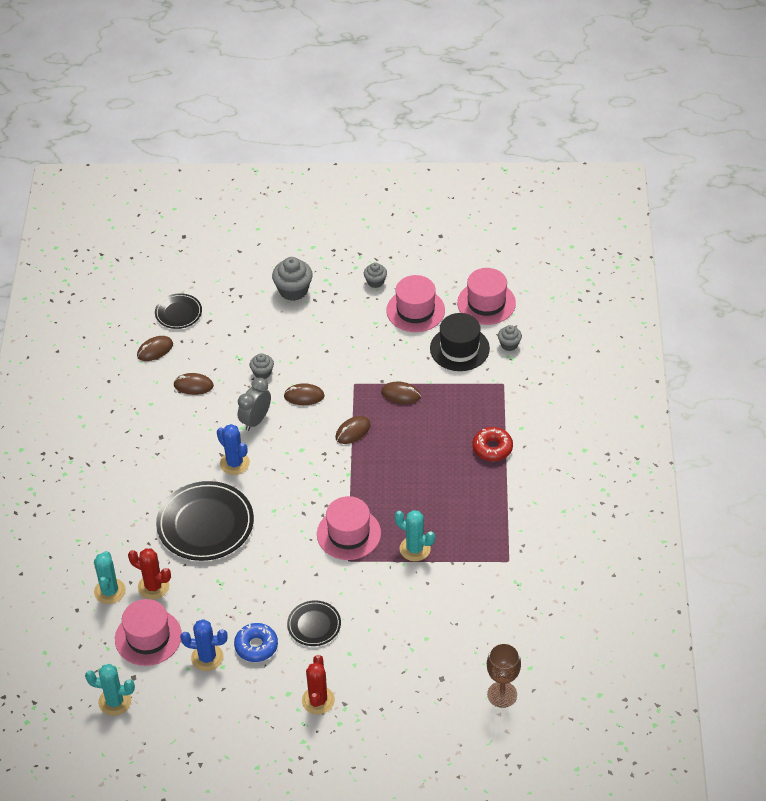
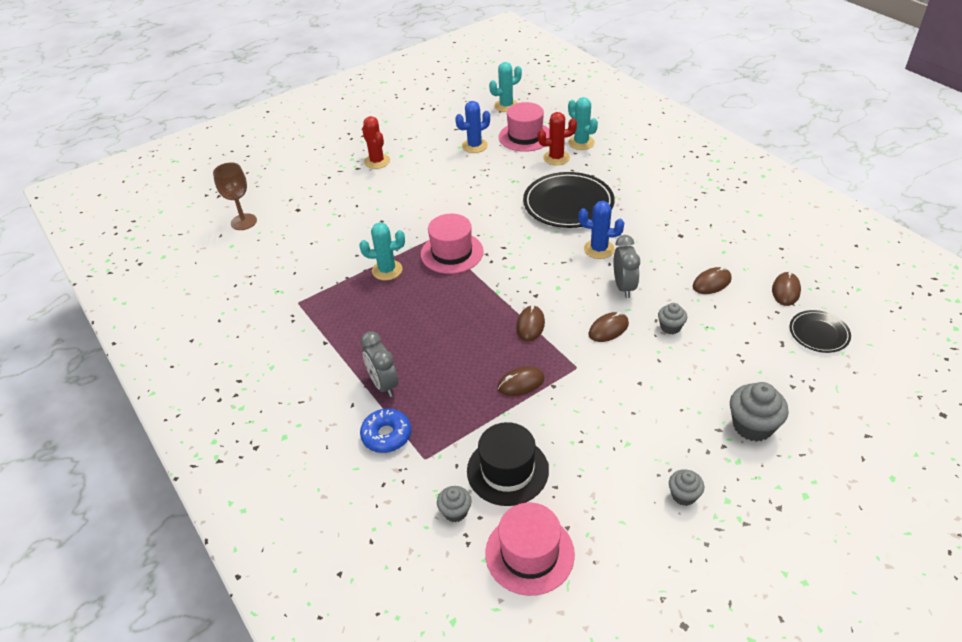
camera: 145 degrees right, 5 degrees down
blue donut [234,623,278,662] -> blue donut moved to [360,409,411,453]
black plate [287,600,341,646] -> none
pink hat [386,275,445,332] -> none
red donut [473,427,513,461] -> grey clock [360,331,398,397]

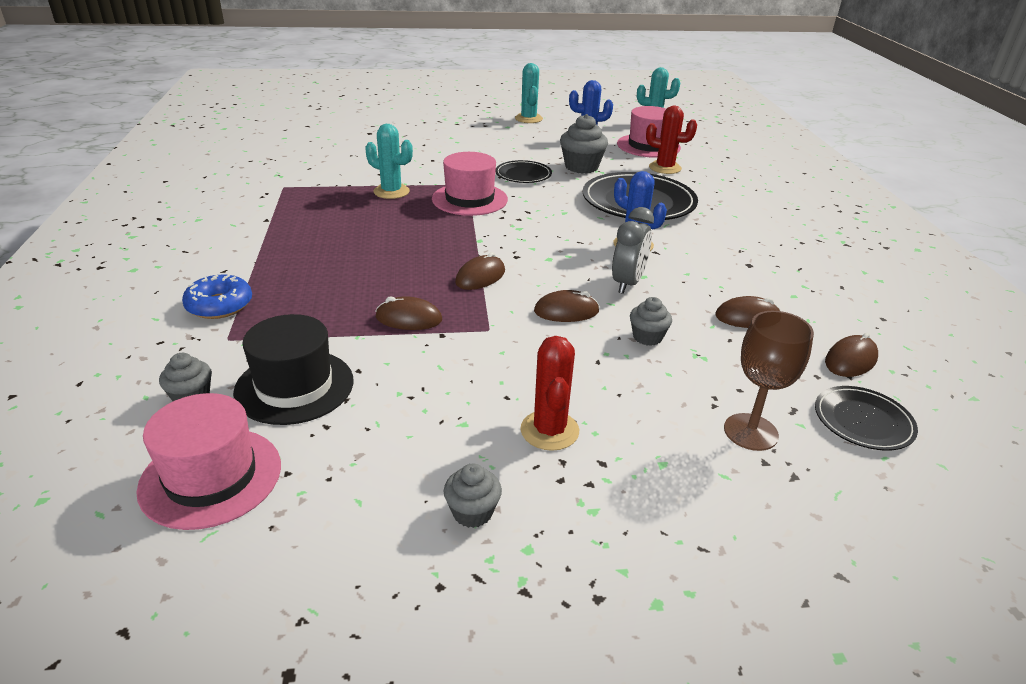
camera: 25 degrees right, 10 degrees down
brown goblet [213,162,257,230] -> brown goblet moved to [724,311,814,451]
grey clock [360,331,398,397] -> none
red cactus [362,116,390,169] -> red cactus moved to [521,336,579,451]
turquoise cactus [568,97,598,150] -> turquoise cactus moved to [515,63,543,123]
grey cupcake [730,382,788,442] -> grey cupcake moved to [560,114,608,174]
none -> black plate [495,160,552,183]

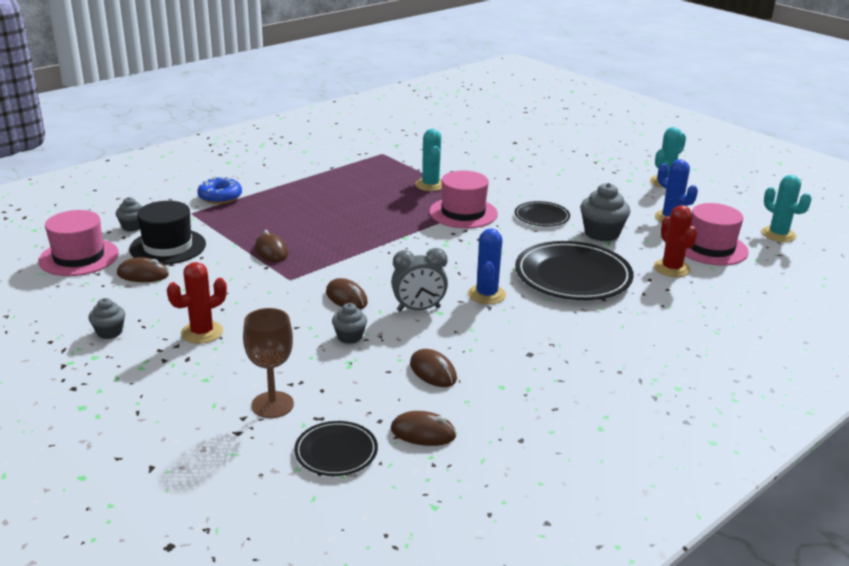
camera: 55 degrees right, 5 degrees down
brown mouse [455,252,505,290] -> brown mouse moved to [117,257,169,282]

